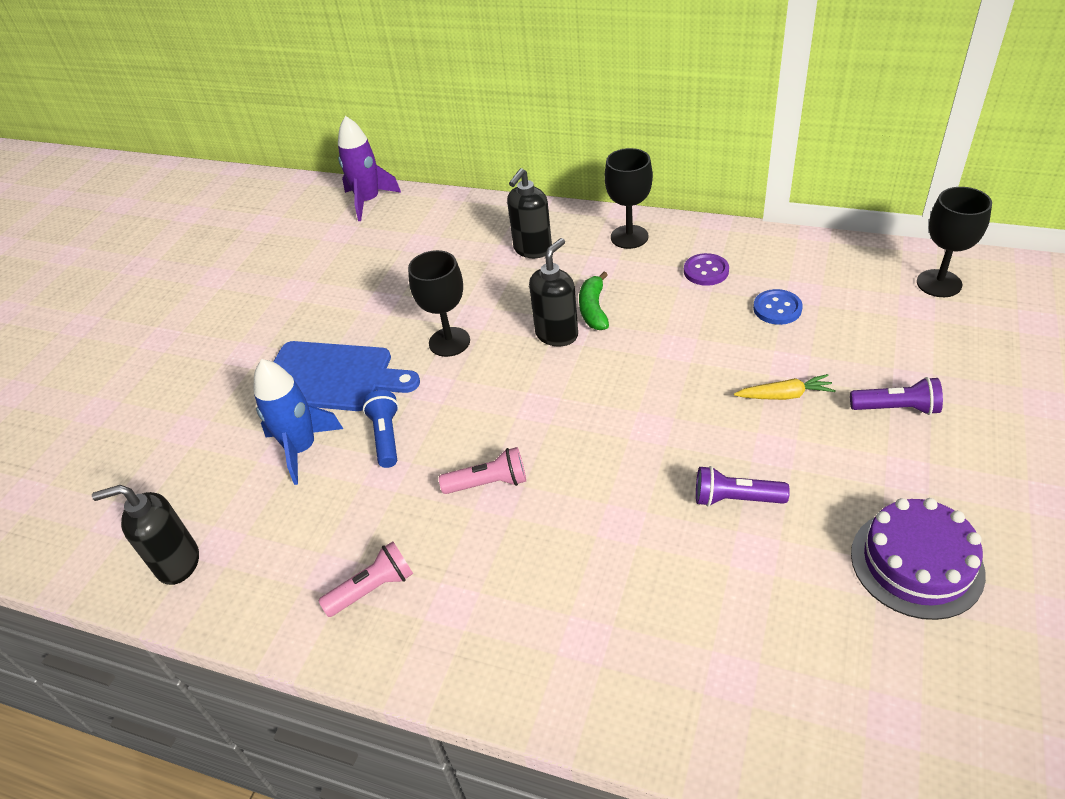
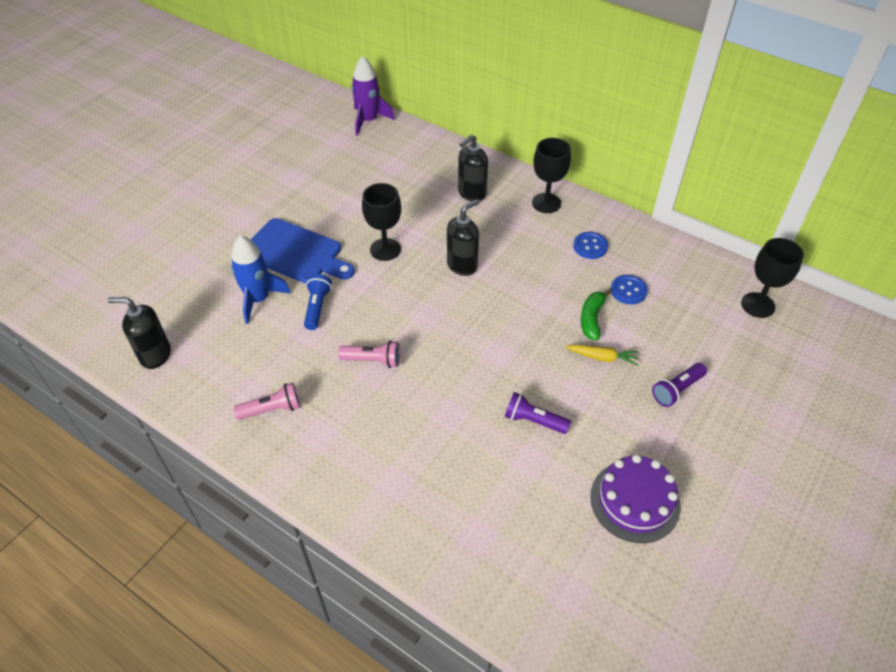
camera: 10 degrees right, 5 degrees up
green banana [579,272,609,330] -> green banana moved to [581,289,612,340]
purple button [684,253,729,286] -> blue button [573,232,608,259]
purple flashlight [850,377,943,415] -> purple flashlight turned 120 degrees clockwise [652,363,707,407]

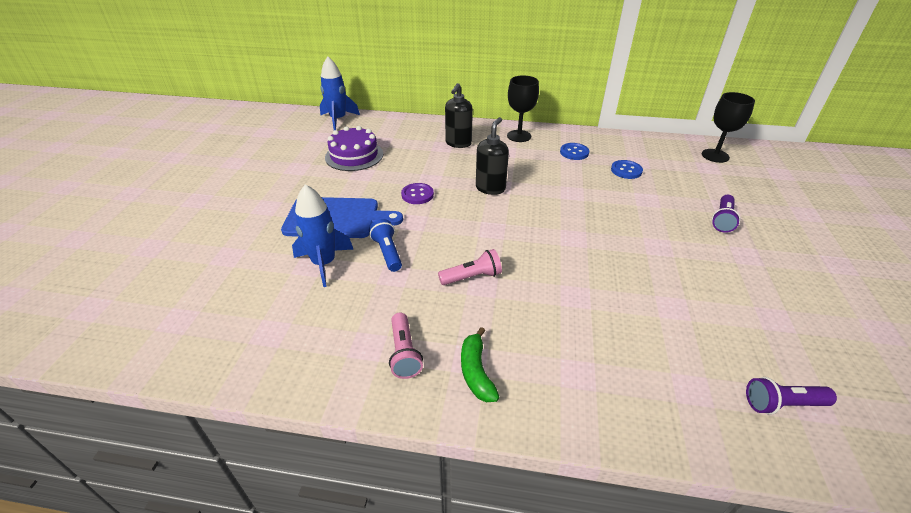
camera: 25 degrees left, 10 degrees down
black soap dispenser [107,297,171,369] -> none
pink flashlight [234,382,301,420] -> pink flashlight turned 120 degrees clockwise [389,313,423,379]
purple rocket [351,56,395,136] -> blue rocket [320,56,360,130]
black goblet [362,183,401,261] -> purple button [401,183,434,204]
purple flashlight [505,392,571,434] -> purple flashlight moved to [746,377,837,415]
yellow carrot [565,345,639,366] -> none
green banana [581,289,612,340] -> green banana moved to [461,327,499,402]
purple cake [590,454,681,543] -> purple cake moved to [325,126,383,171]

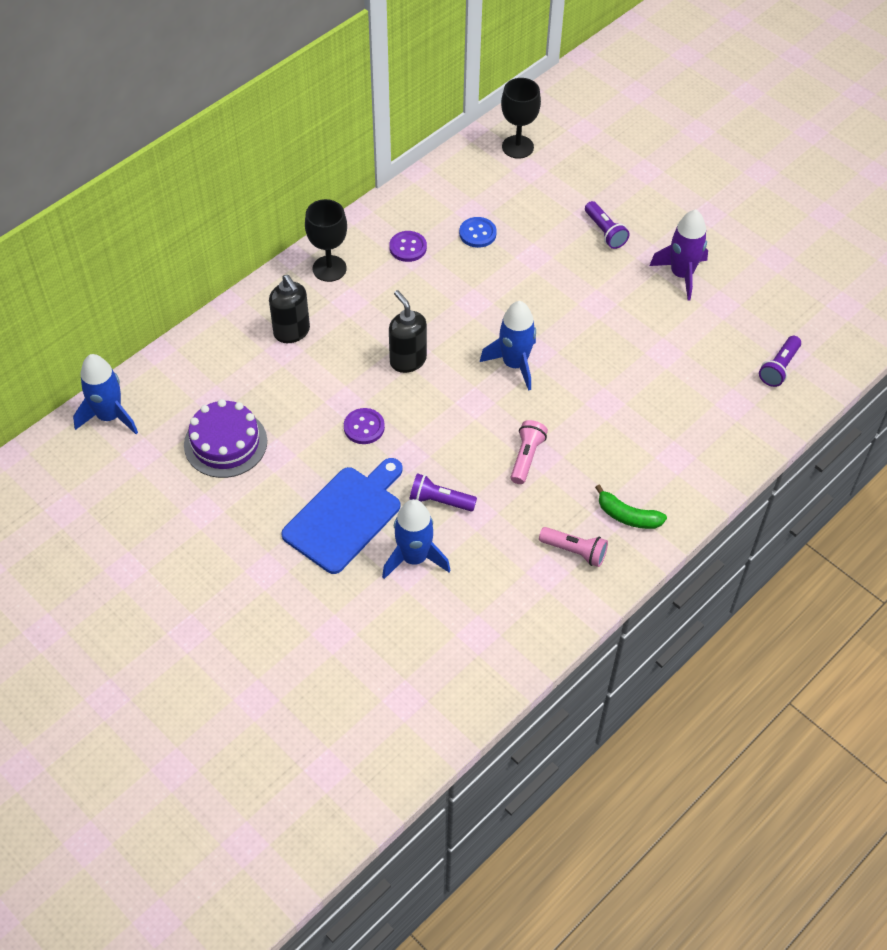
camera: 55 degrees left, 15 degrees up
blue flashlight [369,219,402,272] -> purple flashlight [409,473,477,511]
blue button [560,143,589,160] -> purple button [389,231,427,262]
none -> blue rocket [480,301,536,391]
none -> purple rocket [649,209,708,301]

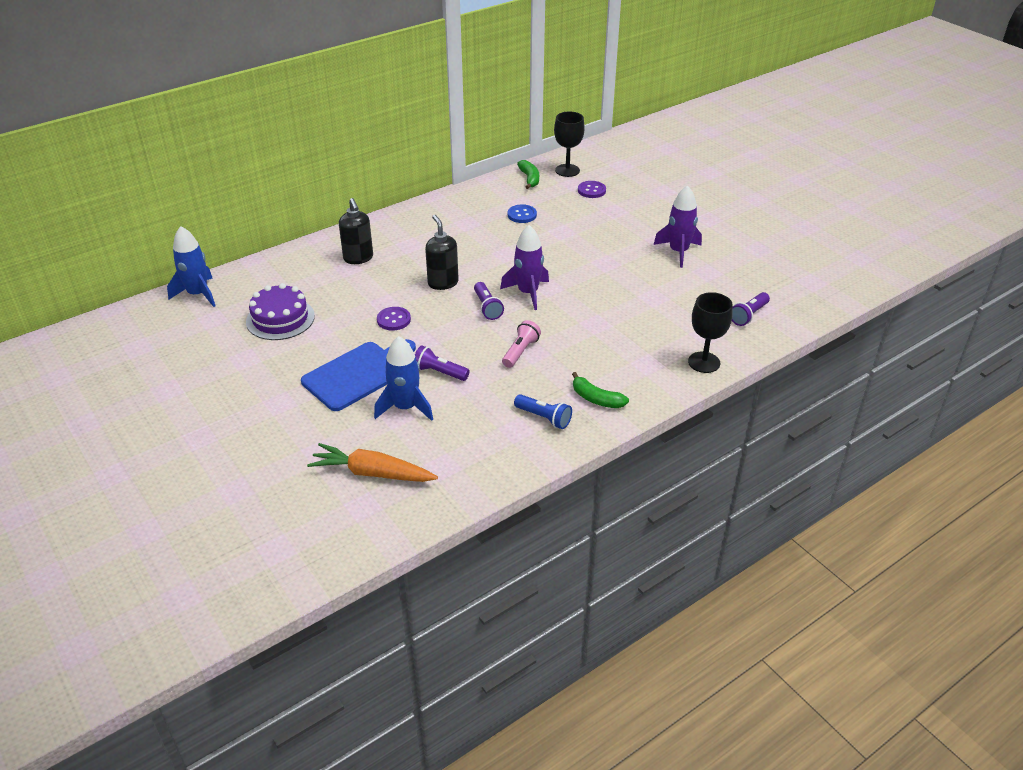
camera: 10 degrees right, 15 degrees down
black goblet [305,199,347,282] -> black goblet moved to [688,292,733,373]
purple button [389,231,427,262] -> purple button moved to [578,181,606,198]
blue rocket [480,301,536,391] -> purple rocket [500,225,549,310]
pink flashlight [539,527,608,567] -> blue flashlight [514,394,572,429]
purple flashlight [585,201,630,249] -> purple flashlight moved to [474,282,504,320]
none -> orange carrot [307,443,438,482]
none -> green banana [517,160,539,189]

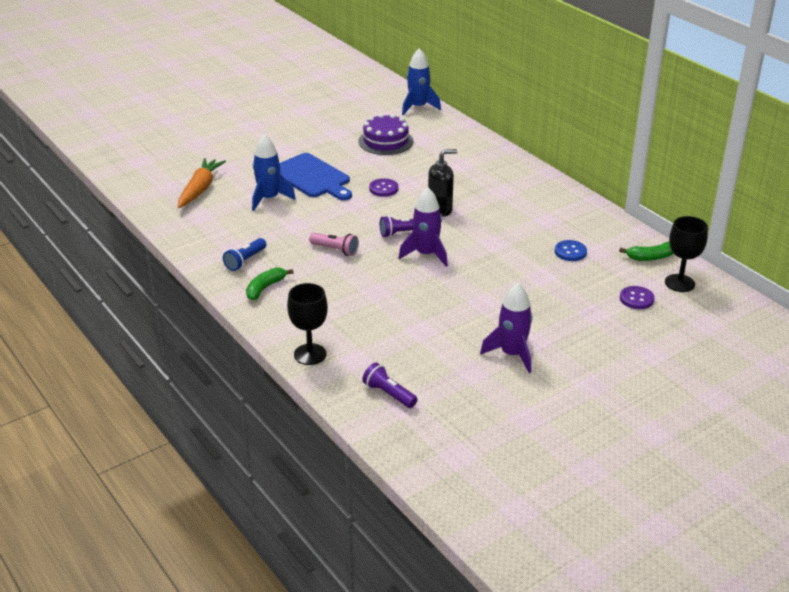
camera: 90 degrees right, 5 degrees down
black soap dispenser [339,198,373,264] -> none
purple flashlight [415,345,470,381] -> none

